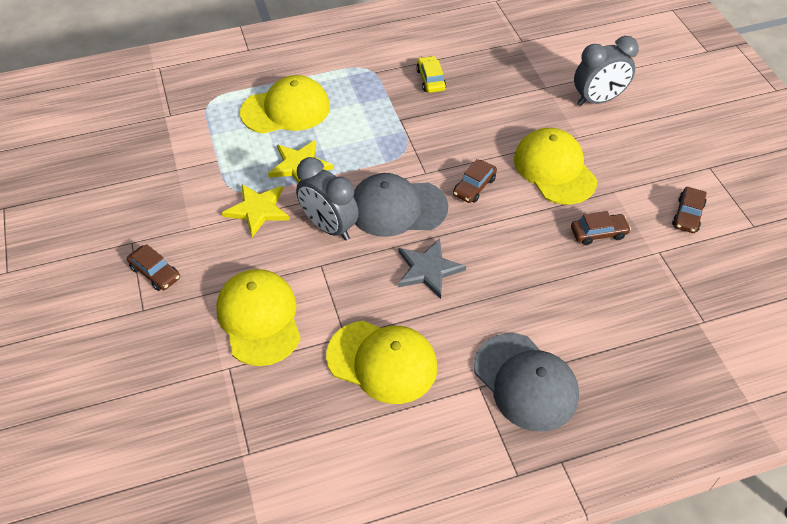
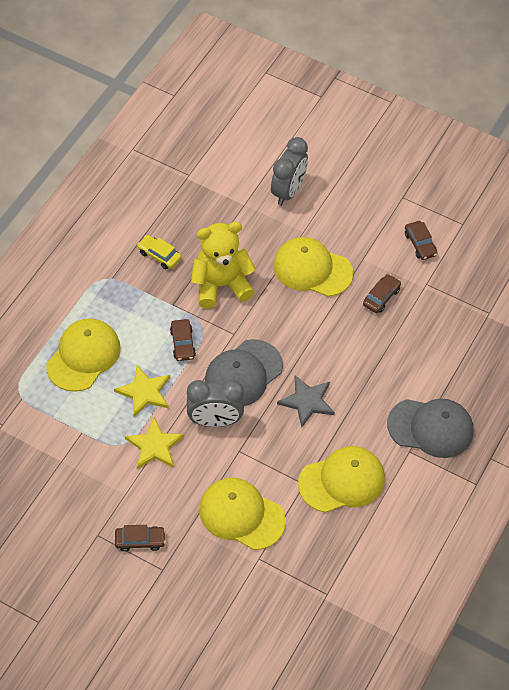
camera: 45 degrees left, 5 degrees up
brown car [453,159,497,203] -> brown car moved to [170,319,196,361]
none -> yellow teddy bear [191,222,256,309]

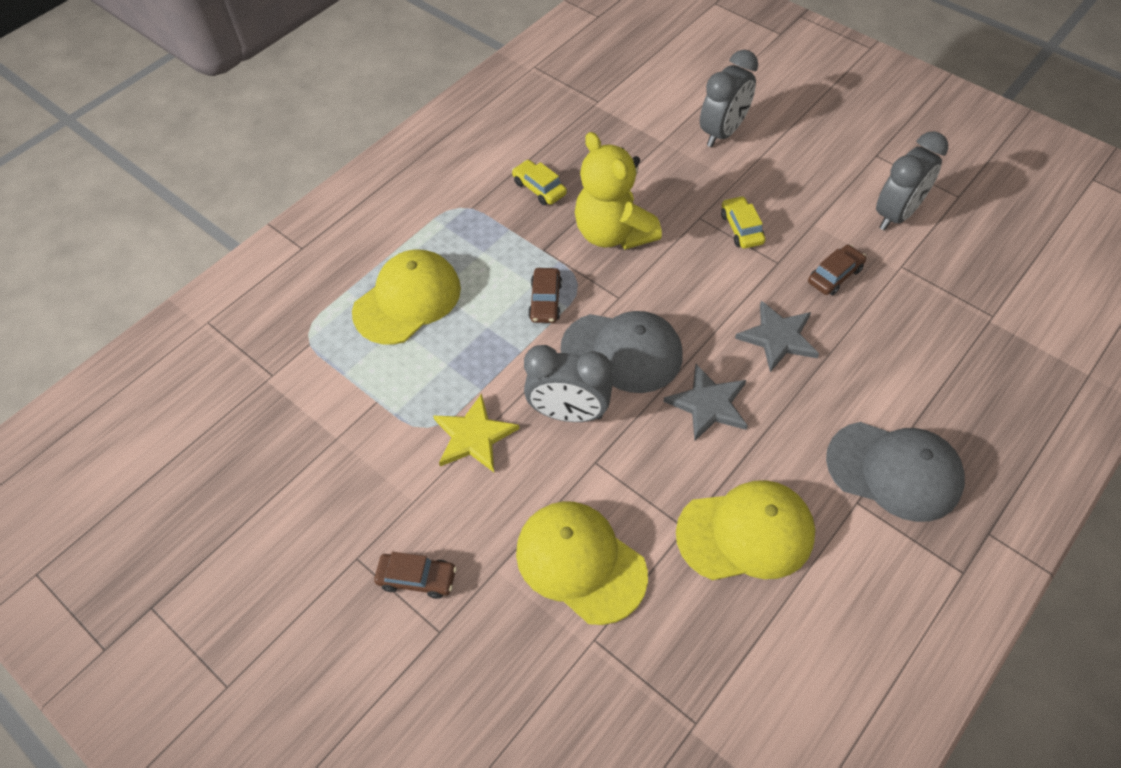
camera: 15 degrees right, 0 degrees up
yellow star [114,365,170,417] -> none
yellow teddy bear [191,222,256,309] -> yellow teddy bear turned 120 degrees counterclockwise [575,132,662,250]
grey cap [205,339,283,406] -> grey cap turned 135 degrees counterclockwise [561,311,683,393]
yellow cap [274,237,353,297] -> yellow car [721,196,765,249]
brown car [405,221,437,260] -> grey clock [876,131,948,231]
none -> grey star [735,301,819,372]

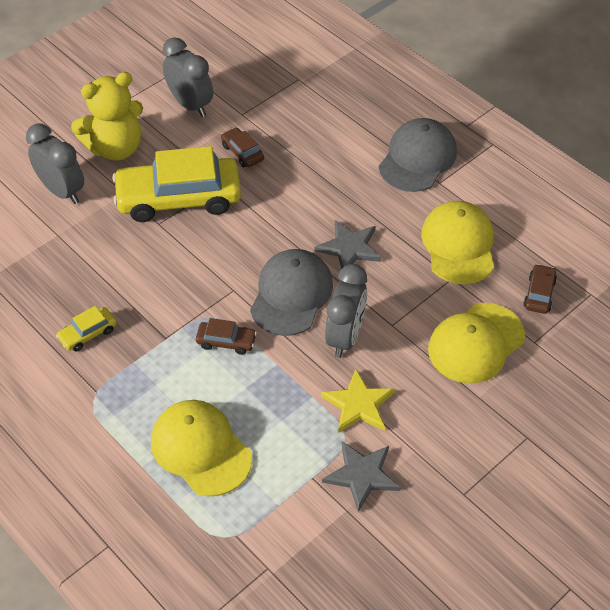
camera: 85 degrees left, 5 degrees down
brown car [374,552,457,599] -> brown car moved to [523,264,557,314]
yellow teddy bear [575,132,662,250] -> yellow teddy bear moved to [71,72,143,161]
yellow car [721,196,765,249] -> yellow car [112,146,241,222], size x2.33
grey star [735,301,819,372] -> grey star moved to [322,441,401,512]

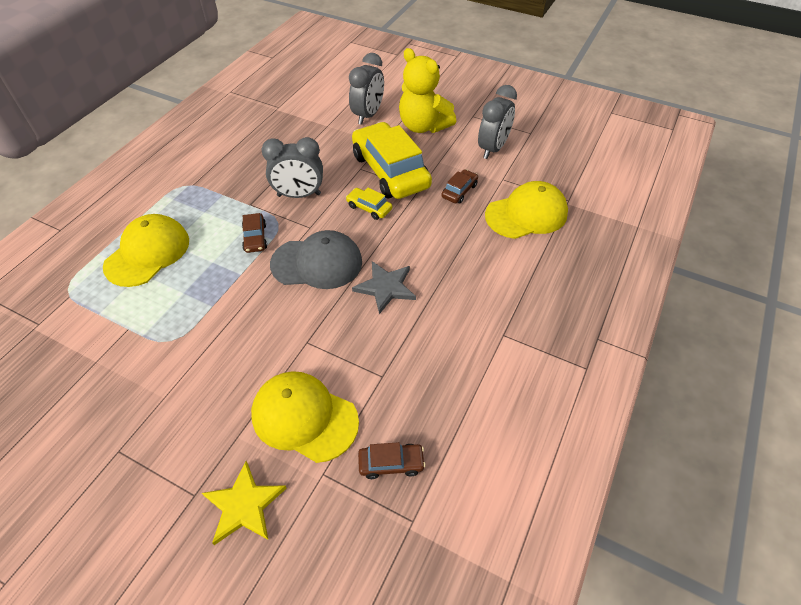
camera: 70 degrees right, 0 degrees up
yellow car [56,306,117,351] -> yellow car moved to [346,188,392,220]
yellow star [321,369,395,433] -> yellow star moved to [202,461,287,545]
grey star [322,441,401,512] -> none
grey clock [325,264,367,358] -> grey clock moved to [262,137,323,198]
grey cap [379,118,457,192] -> none
yellow cap [421,201,494,284] -> yellow cap moved to [485,181,568,239]

